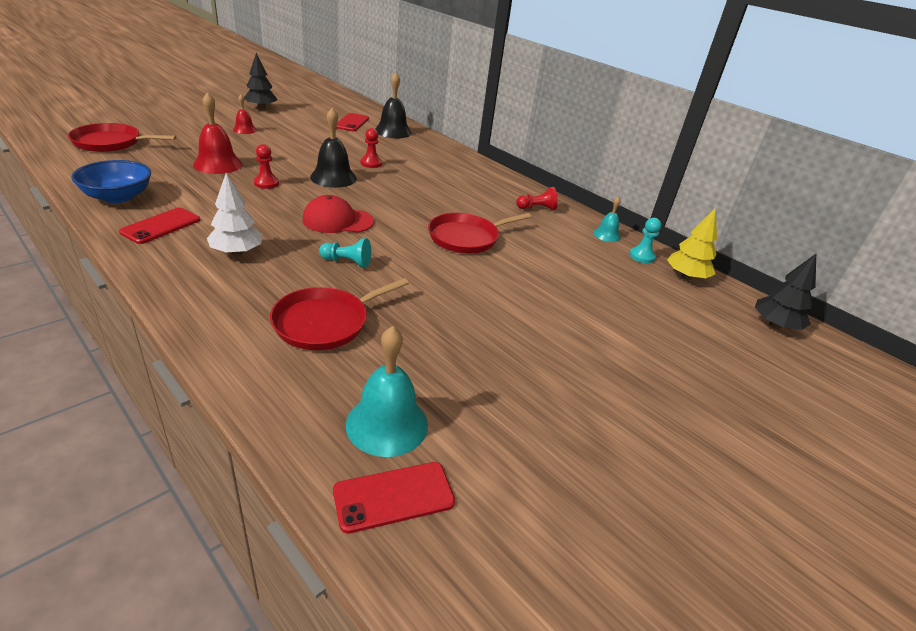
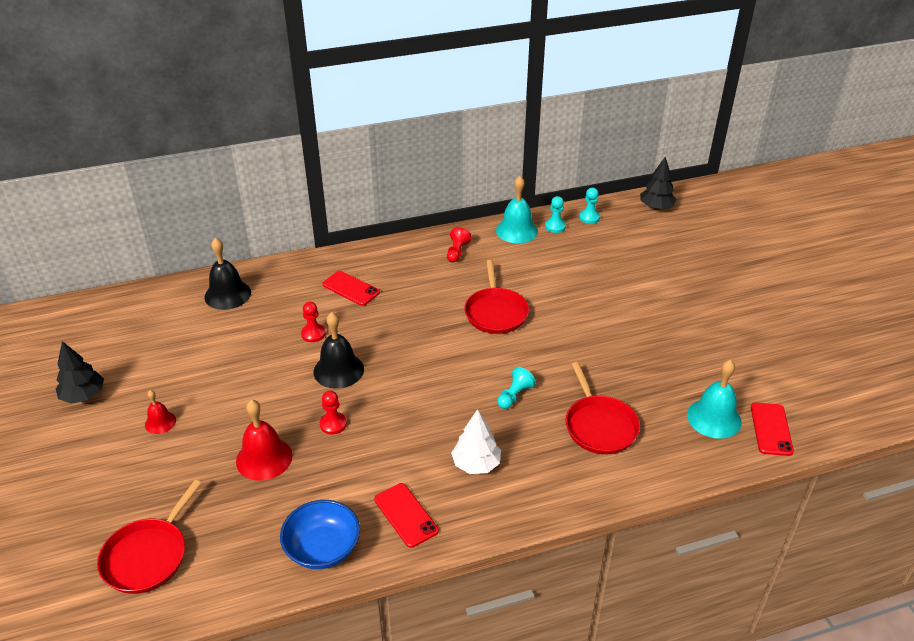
camera: 60 degrees left, 5 degrees up
red cap [302,195,374,233] -> none
red phone [336,113,369,131] -> red phone moved to [322,271,380,306]
turquoise bell [593,197,621,242] -> turquoise bell [496,176,538,243], size x1.76
yellow tree [667,208,717,280] -> turquoise pawn [579,188,600,224]

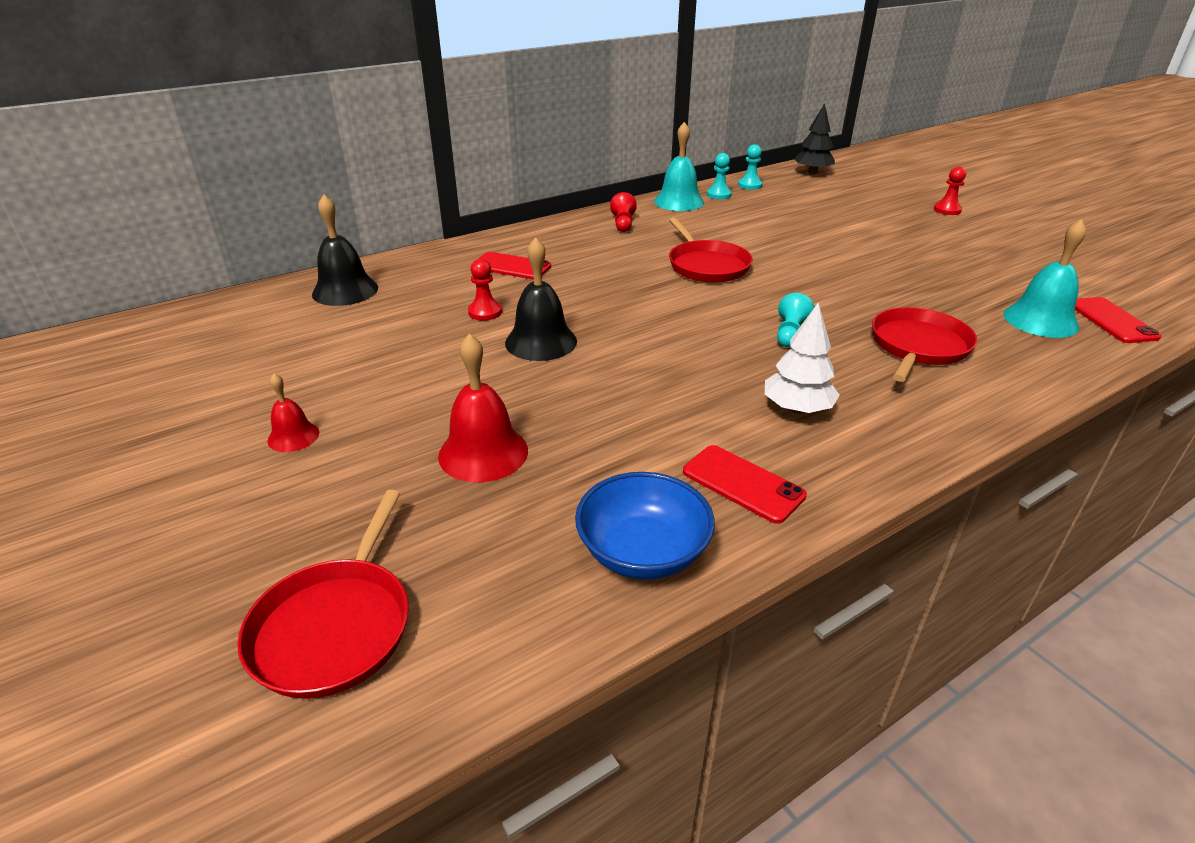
camera: 15 degrees left, 5 degrees down
black tree [56,341,104,404] -> none
red pawn [320,391,347,435] -> red pawn moved to [934,167,966,215]
red pan [565,362,640,454] -> red pan turned 120 degrees counterclockwise [872,307,978,382]

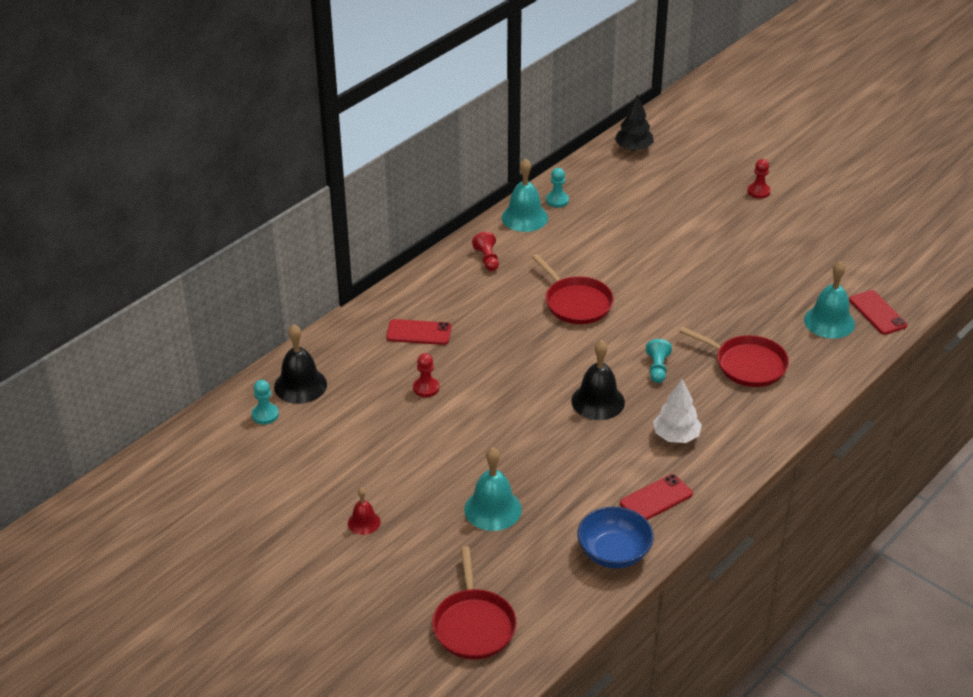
camera: 15 degrees left, 5 degrees up
red bell [438,333,528,483] -> turquoise bell [464,447,522,531]
black bell [505,237,577,361] -> black bell moved to [571,340,625,420]
red phone [683,445,807,524] -> red phone turned 60 degrees counterclockwise [620,474,693,520]
turquoise pawn [738,144,763,190] -> turquoise pawn moved to [252,380,279,424]
red pan [872,307,978,382] -> red pan turned 105 degrees clockwise [679,327,789,387]

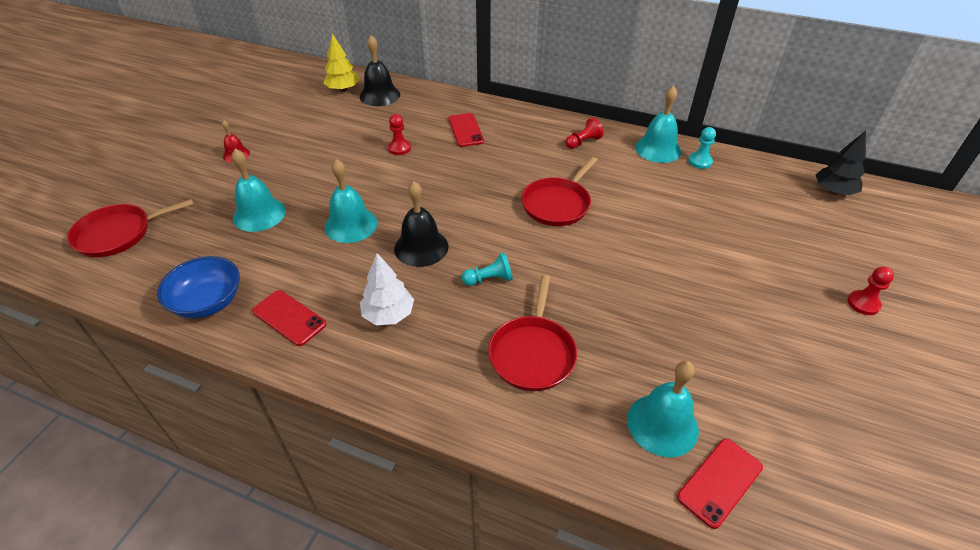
camera: 70 degrees right, 5 degrees up
turquoise pawn [252,380,279,424] -> yellow tree [323,34,359,92]
none -> turquoise bell [325,159,377,243]

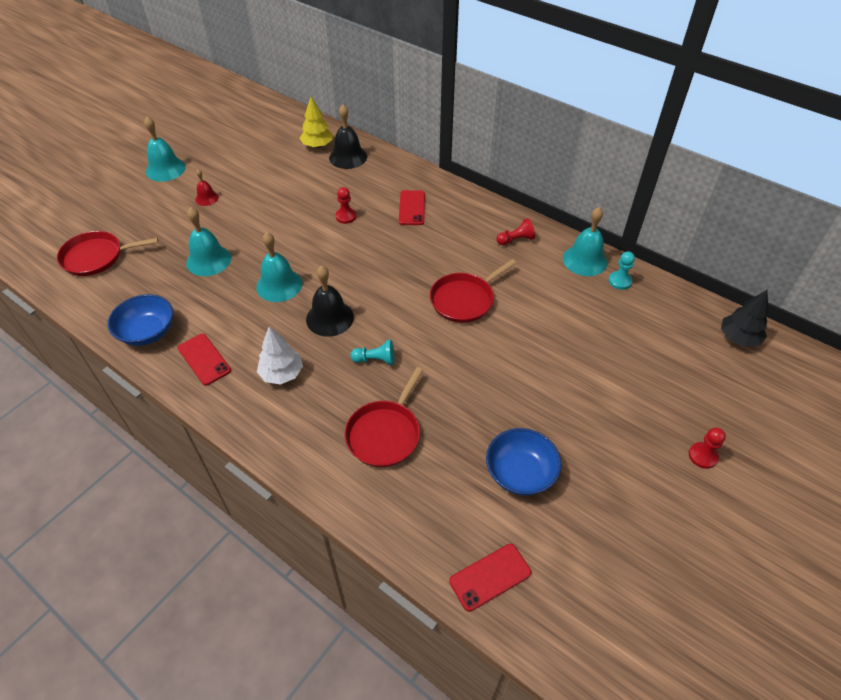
camera: 15 degrees right, 5 degrees up
turquoise bell [627,361,699,457] -> turquoise bell moved to [144,116,186,182]
none -> blue bowl [486,428,561,495]

